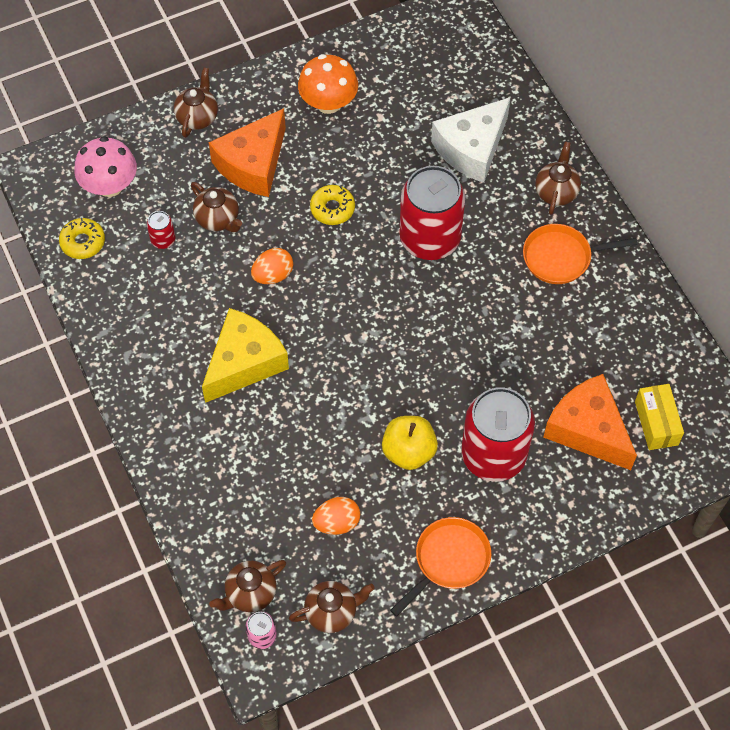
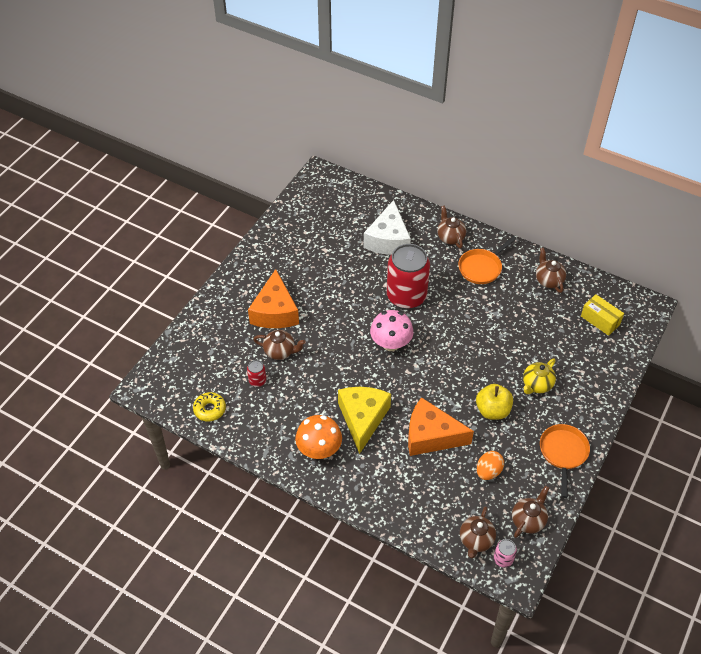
camera: 35 degrees left, 10 degrees down
pink mushroom [74,136,137,197] -> pink mushroom moved to [370,310,413,351]
brown teapot [174,67,218,138] -> brown teapot moved to [536,247,566,293]
orange egg [251,248,293,284] -> none
orange mushroom [298,54,358,114] -> orange mushroom moved to [295,415,342,459]
yellow donut [310,185,355,225] -> none
red can [461,387,535,482] -> yellow teapot [523,358,556,394]
orange cheese [543,374,637,470] -> orange cheese moved to [408,397,474,456]

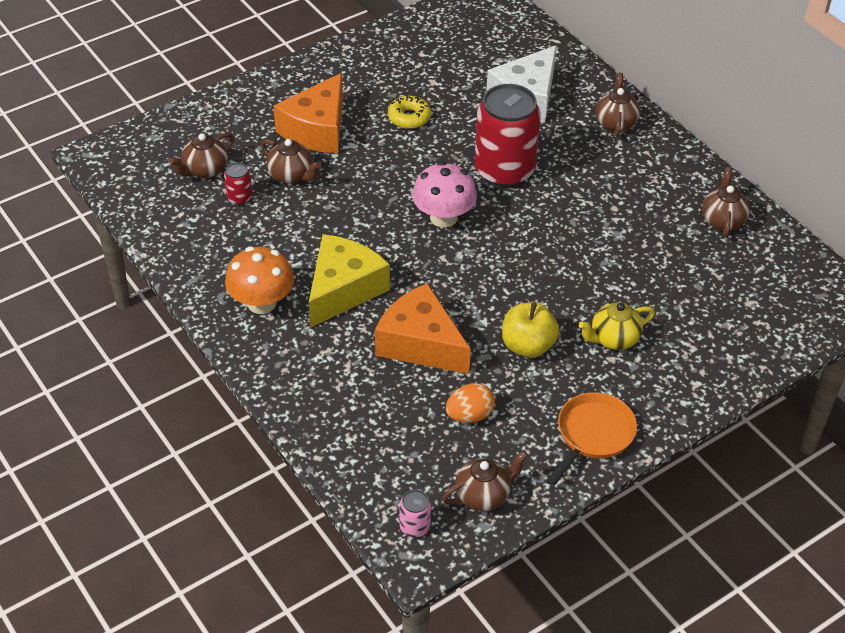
camera: 25 degrees right, 5 degrees down
yellow donut [193,392,226,422] -> yellow donut moved to [388,94,431,129]
orange pan [458,236,517,284] -> none
brown teapot [460,506,496,558] -> brown teapot moved to [169,133,234,178]
yellow box [581,294,624,336] -> none

